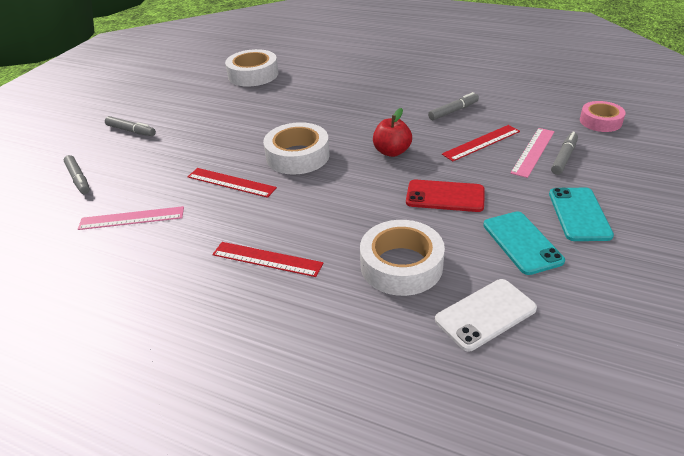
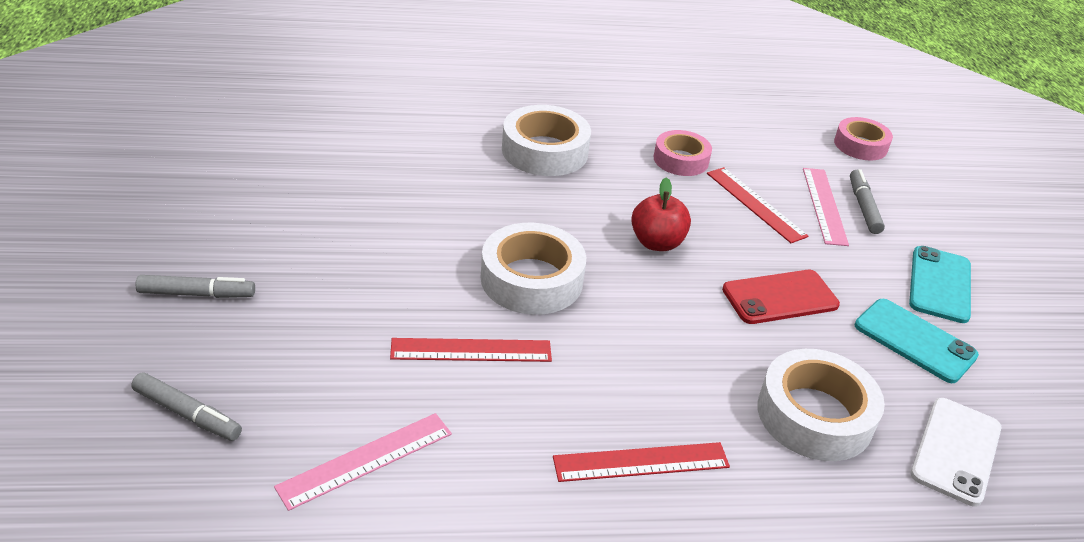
camera: 35 degrees left, 0 degrees up
white tape [225,49,278,87] -> white tape moved to [502,105,591,176]
grey marker [428,92,479,120] -> pink tape [653,130,712,176]
red ruler [442,125,520,161] -> red ruler turned 60 degrees counterclockwise [707,167,809,243]
turquoise phone [549,188,614,241] -> turquoise phone turned 45 degrees clockwise [909,246,971,323]

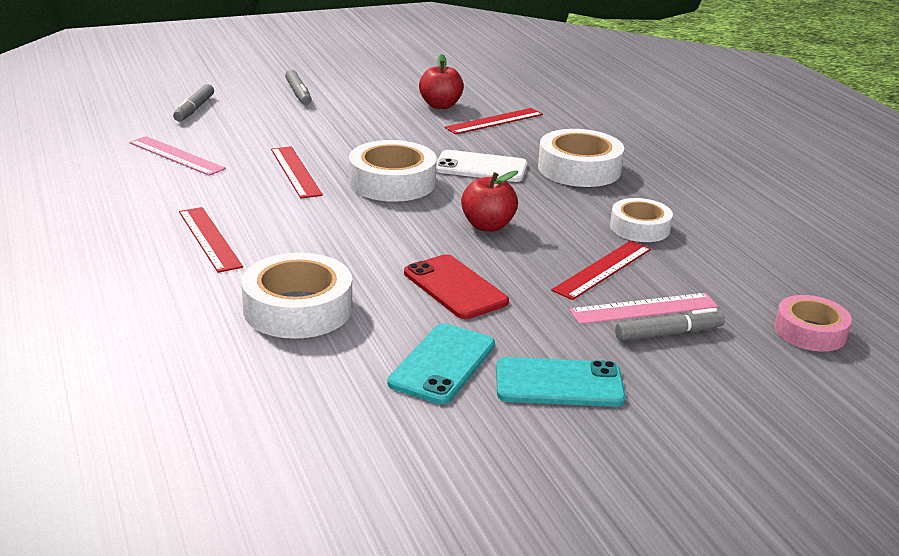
camera: 75 degrees right, 10 degrees down
pink tape [653,130,712,176] -> white tape [610,198,673,242]
white phone [910,398,1001,506] -> white phone moved to [436,150,528,182]
none -> red apple [419,54,464,109]
none -> red ruler [445,108,543,134]

